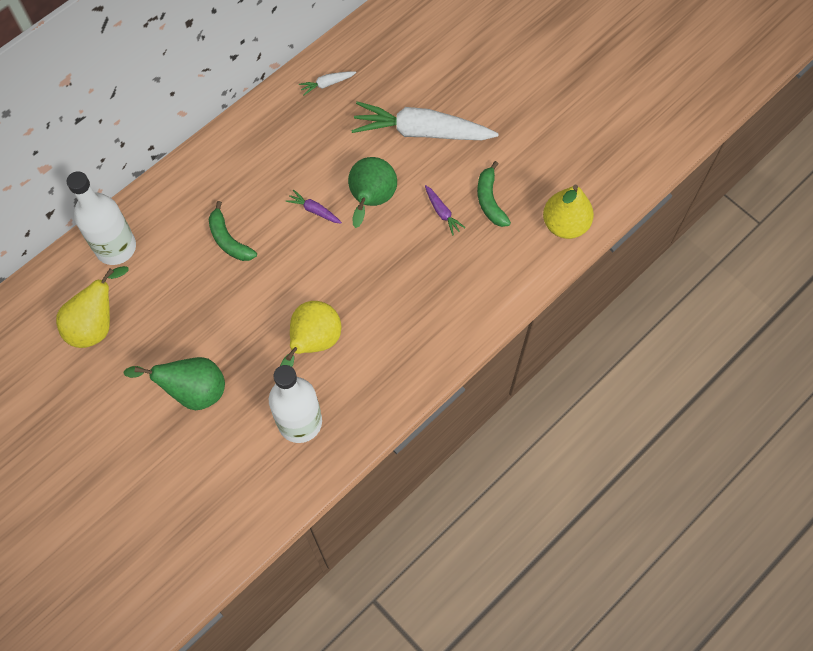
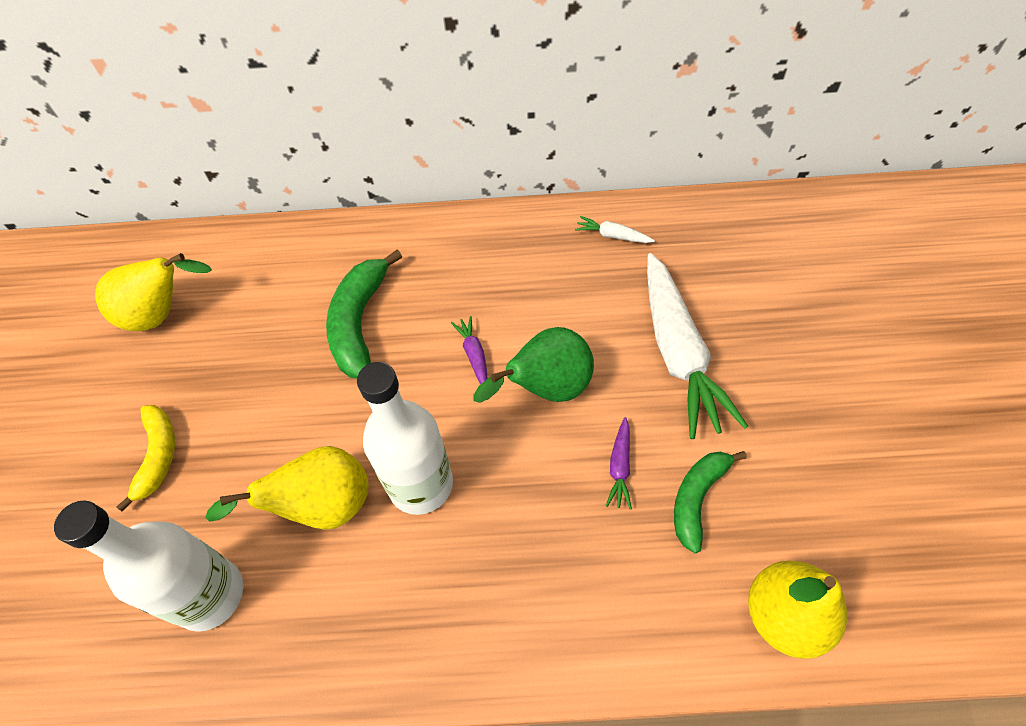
camera: 45 degrees right, 10 degrees down
white bottle [66,171,136,265] -> white bottle moved to [357,362,453,515]
green pear [123,357,225,410] -> yellow banana [116,405,175,512]
green banana [209,201,257,261] -> green banana [326,250,402,378], size x1.53
white carrot [351,101,499,140] -> white carrot turned 150 degrees counterclockwise [647,253,748,439]

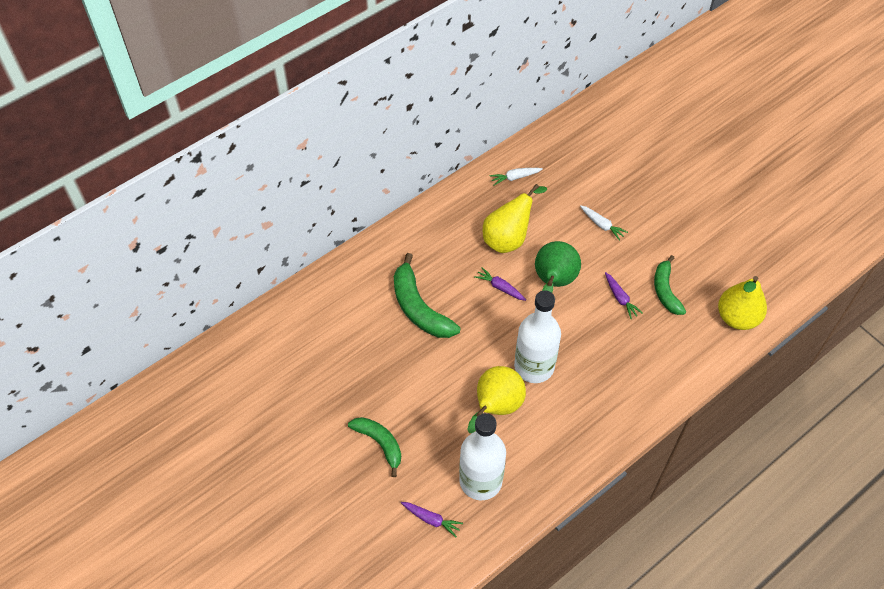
camera: 40 degrees left, 0 degrees up
yellow pear [95,253,212,331] -> yellow pear moved to [483,184,547,253]
yellow banana [116,405,175,512] -> green banana [348,417,401,477]
white carrot [647,253,748,439] -> white carrot [580,205,628,241], size x0.41
none -> purple carrot [401,502,463,537]

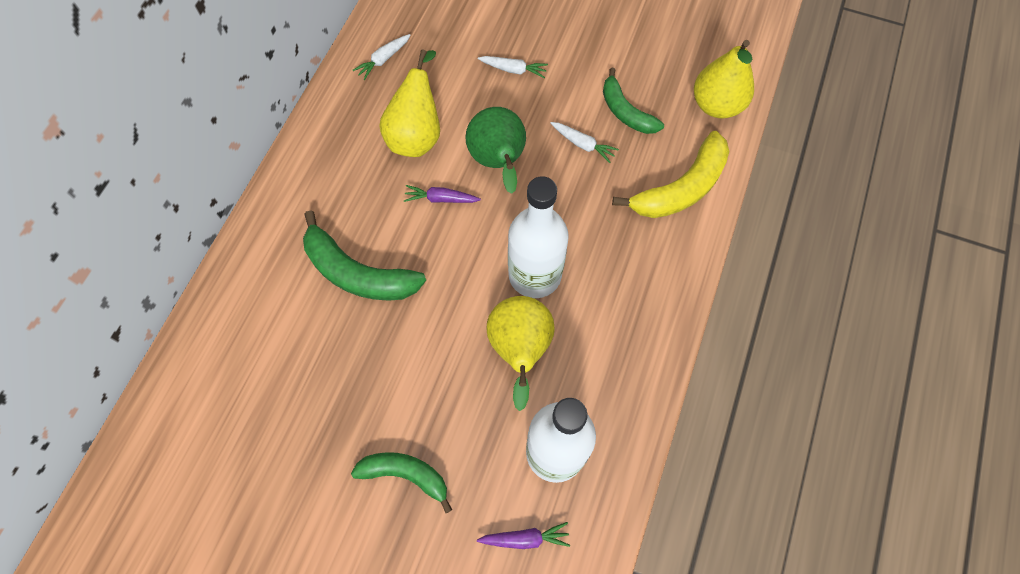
camera: 30 degrees left, 10 degrees up
purple carrot [605,272,643,319] -> white carrot [550,122,619,163]
none -> yellow banana [612,131,729,218]

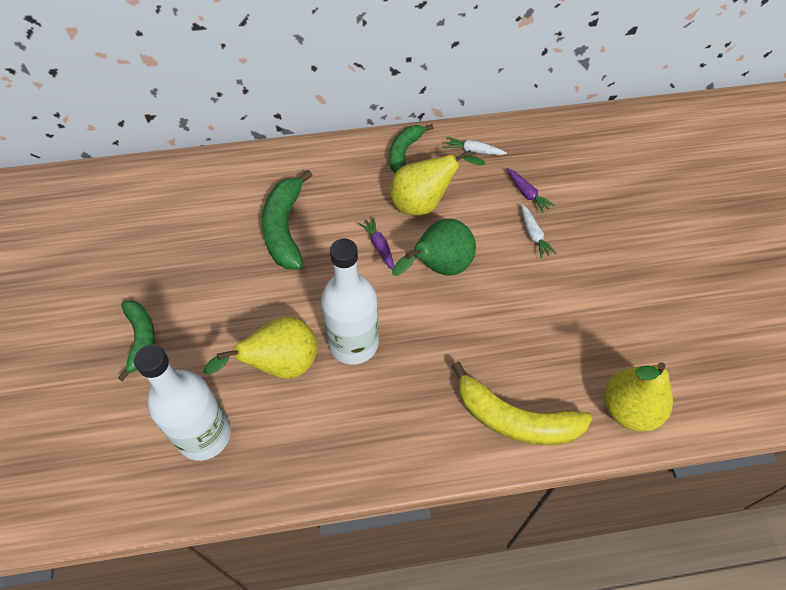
camera: 60 degrees right, 10 degrees down
purple carrot [477,522,570,549] -> purple carrot moved to [507,168,555,213]
white carrot [550,122,619,163] -> none
green banana [603,68,664,134] -> green banana moved to [389,124,433,173]

